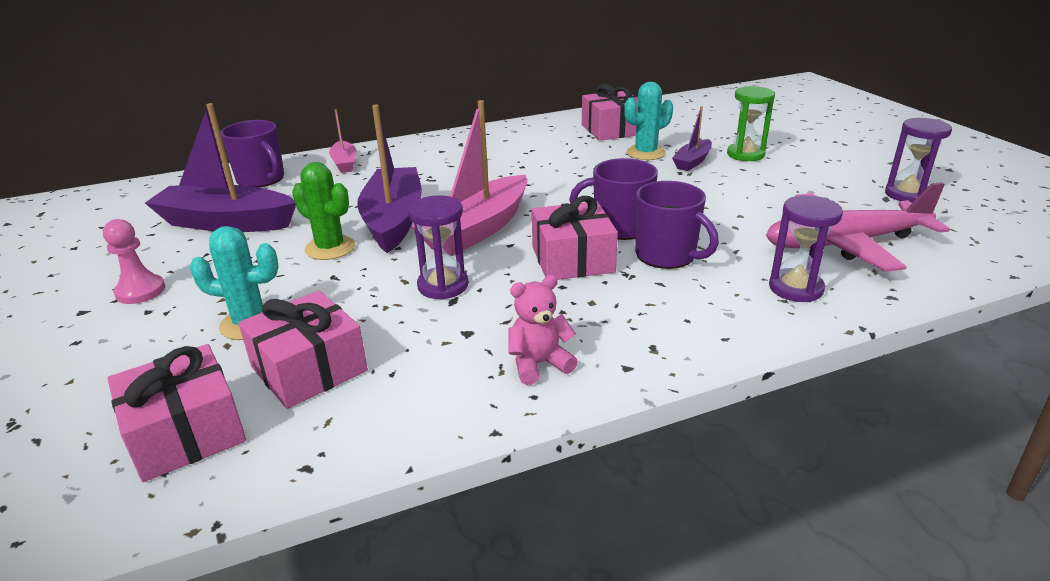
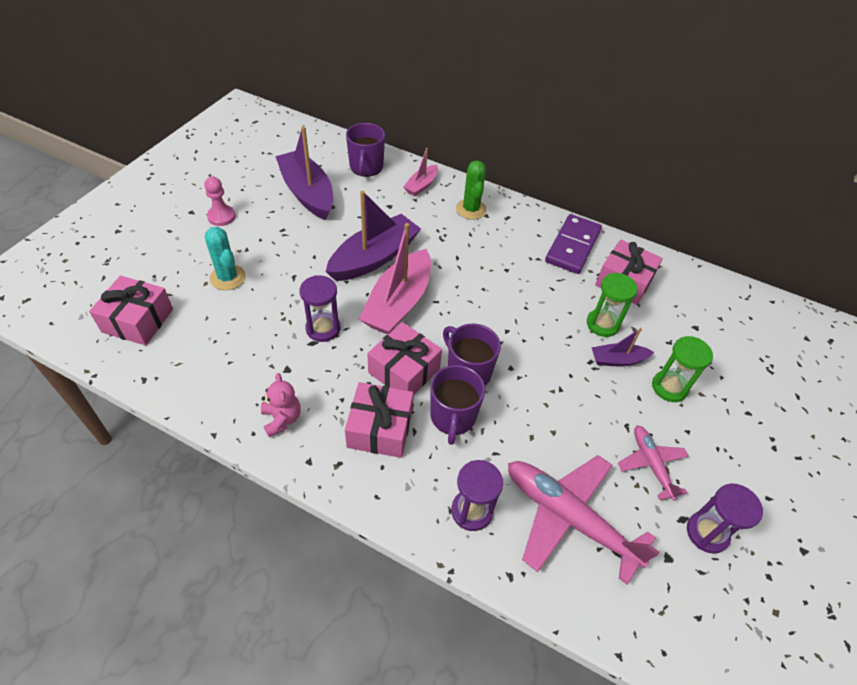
camera: 45 degrees right, 20 degrees up
pink gift [238,291,368,409] -> pink gift moved to [345,382,414,458]
green cactus [292,162,355,260] -> green cactus moved to [456,160,487,220]
pink boat [411,100,527,256] -> pink boat turned 60 degrees counterclockwise [359,223,431,334]
pink teddy bear [508,275,578,385] -> pink teddy bear turned 45 degrees clockwise [261,373,301,437]
turquoise cactus [624,82,673,160] -> green hourglass [587,273,638,337]
none -> purple domino [545,214,602,274]
none -> pink plane [618,426,689,501]

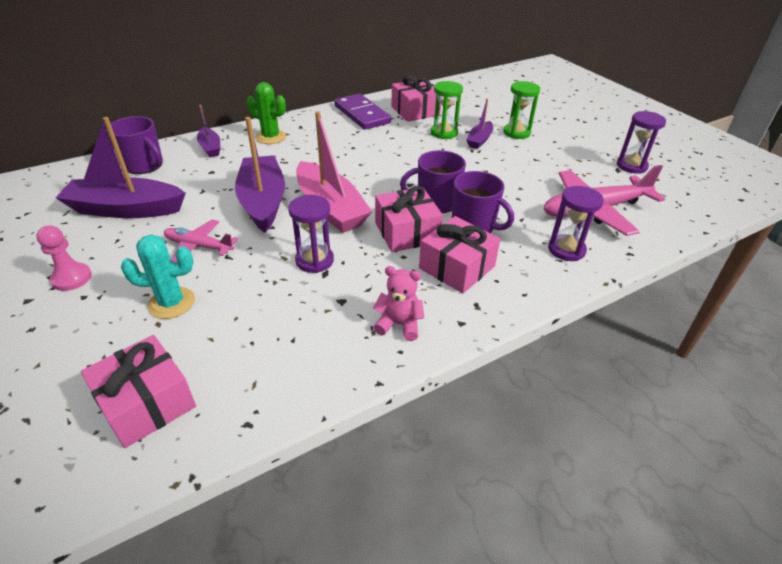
camera: 55 degrees left, 10 degrees down
pink boat [403,148,438,196] -> purple boat [197,105,221,157]
pink plane [618,426,689,501] -> pink plane moved to [164,220,238,262]

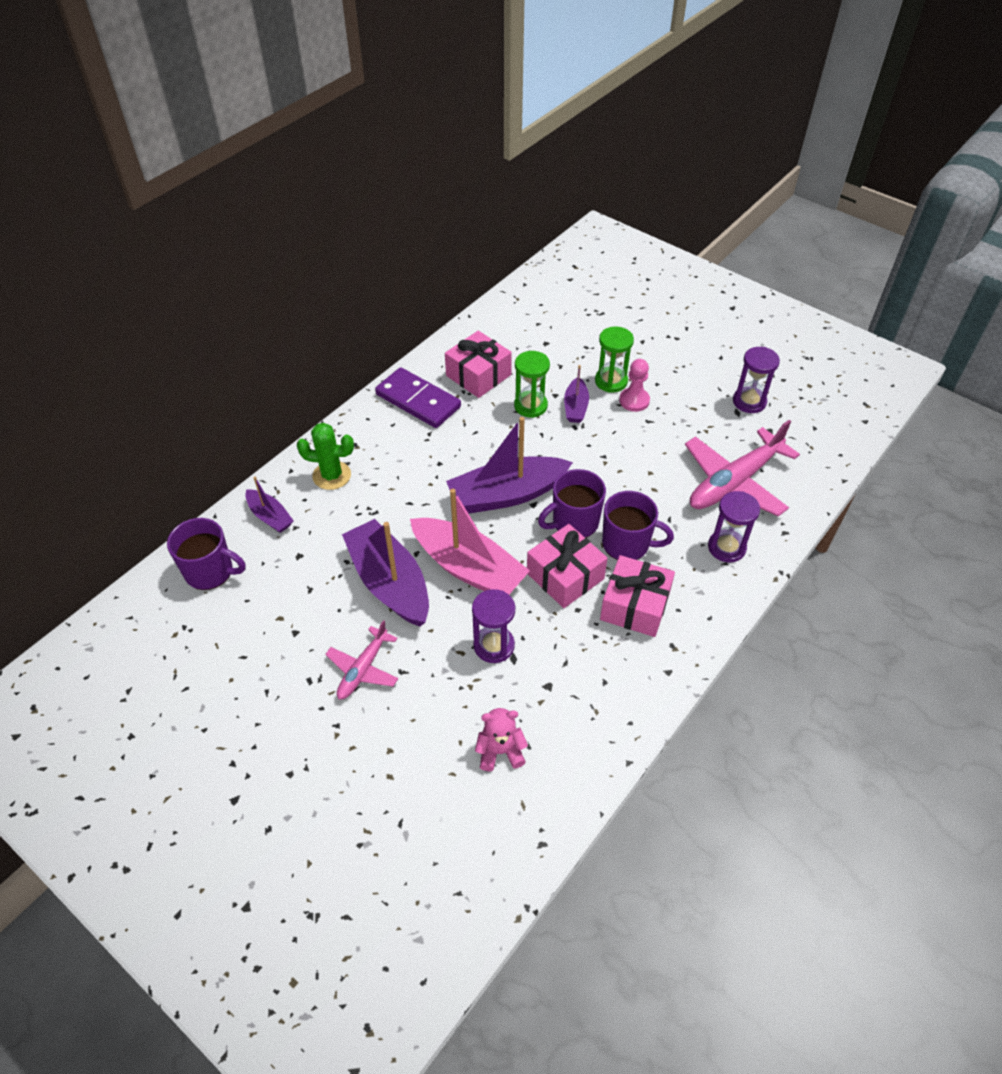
camera: 20 degrees left, 10 degrees up
pink pawn [36,225,92,291] -> pink pawn moved to [619,359,650,412]
purple boat [55,117,186,218] -> purple boat moved to [446,417,573,514]
pink gift [81,335,196,448] -> none
turquoise cactus [121,235,195,319] -> none
pink plane [164,220,238,262] -> pink plane turned 60 degrees counterclockwise [325,620,398,699]
pink teddy bear [373,266,424,341] -> pink teddy bear moved to [475,708,528,771]

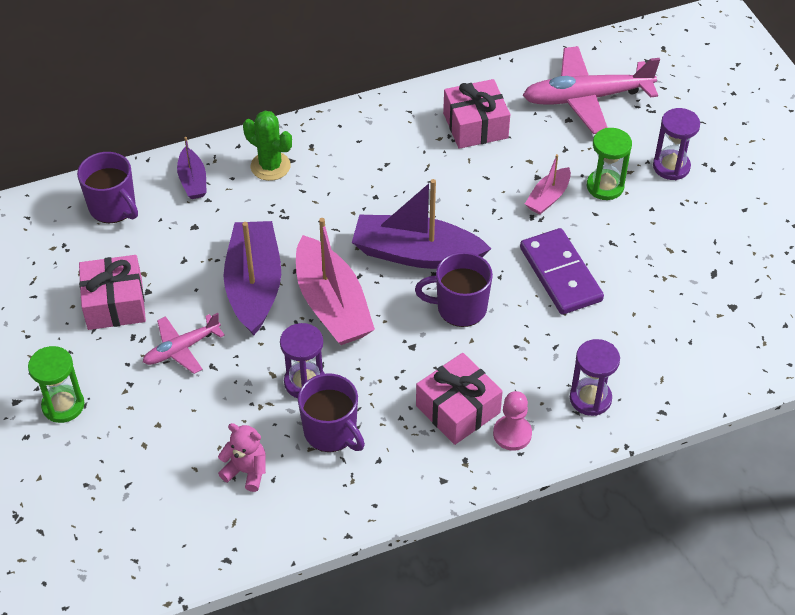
camera: 30 degrees right, 0 degrees up
purple domino [375,367,461,428] -> purple domino moved to [520,228,604,315]
green hourglass [514,351,550,418] -> green hourglass moved to [28,346,85,423]
pink gift [527,524,607,608] -> pink gift moved to [79,255,146,330]
purple boat [564,365,589,423] -> pink boat [525,154,571,215]
purple mug [602,491,674,560] -> purple mug moved to [298,373,365,452]
pink pawn [619,359,650,412] -> pink pawn moved to [493,391,532,451]
pink plane [685,420,800,516] -> pink plane moved to [523,46,660,134]
purple hourglass [733,347,780,413] -> purple hourglass moved to [653,108,700,180]

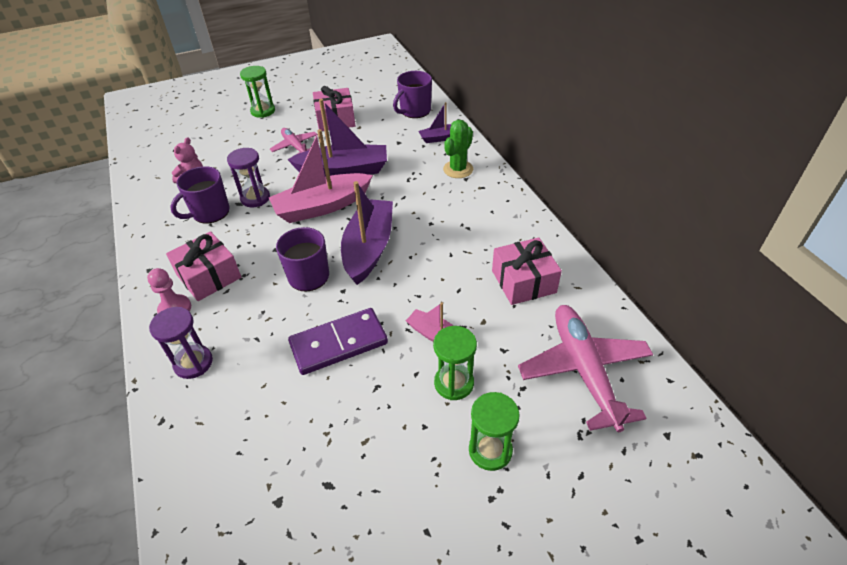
camera: 90 degrees right, 5 degrees down
purple hourglass [653,108,700,180] -> green hourglass [469,392,520,471]

